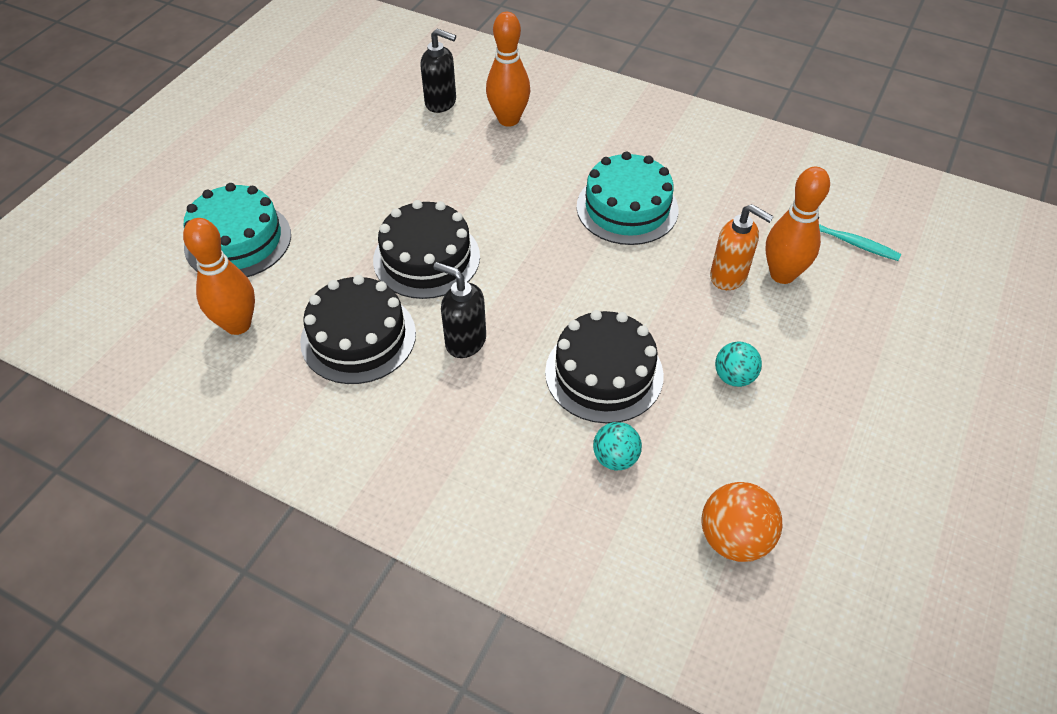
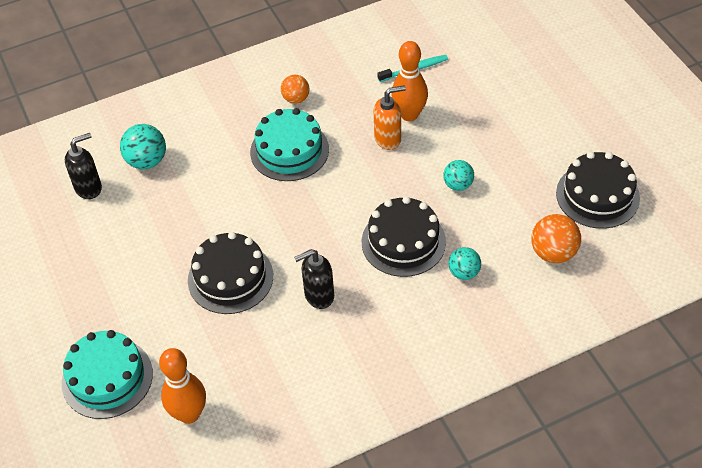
camera: 50 degrees left, 0 degrees up
black cake [300,275,416,384] -> black cake moved to [556,152,640,229]
orange bowling pin [486,12,530,127] -> turquoise ball [120,124,166,169]
none -> orange ball [281,75,309,104]

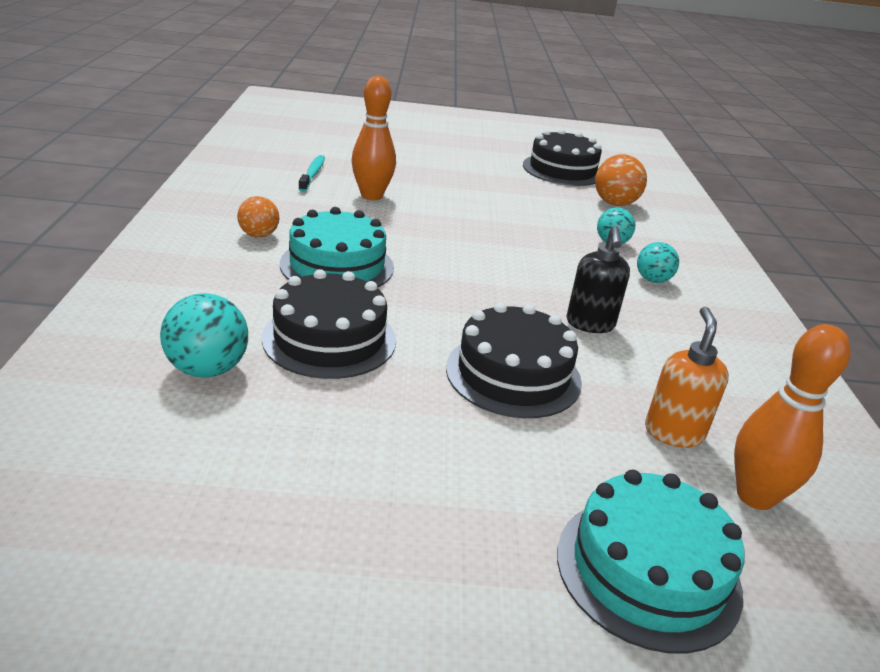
camera: 70 degrees left, 20 degrees down
black soap dispenser [65,133,102,199] -> none
black cake [362,196,446,277] -> black cake moved to [262,269,396,379]
orange soap dispenser [373,85,406,150] -> orange soap dispenser moved to [645,307,729,448]
turquoise ball [443,160,474,191] -> turquoise ball moved to [637,242,679,283]

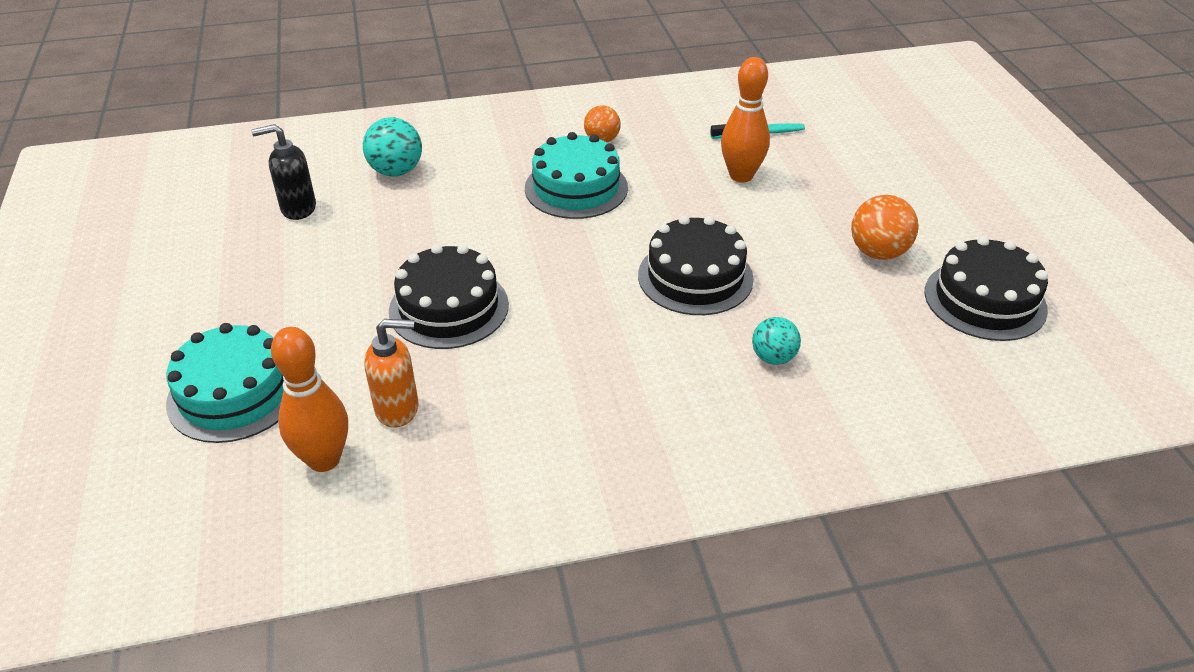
camera: 80 degrees right, 10 degrees up
black cake [262,269,396,379] -> black cake moved to [638,215,754,315]
black soap dispenser [566,226,630,333] -> black soap dispenser moved to [251,124,316,220]
orange ball [595,154,647,206] -> orange ball moved to [851,195,919,260]
turquoise ball [637,242,679,283] -> none

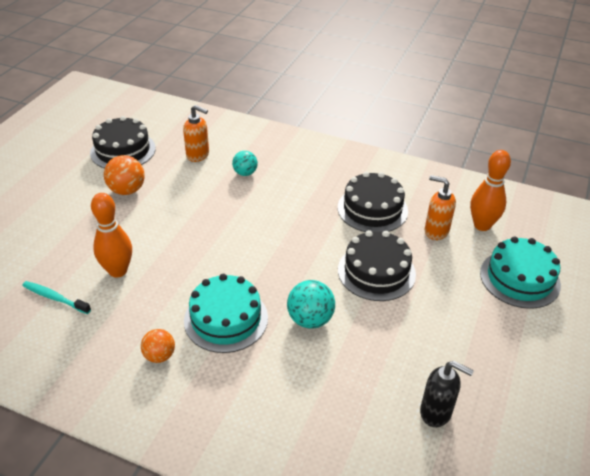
camera: 145 degrees left, 0 degrees up
turquoise ball [363,117,422,177] -> turquoise ball moved to [287,280,335,329]
black cake [638,215,754,315] -> black cake moved to [338,172,408,232]
none -> orange soap dispenser [183,105,209,162]

